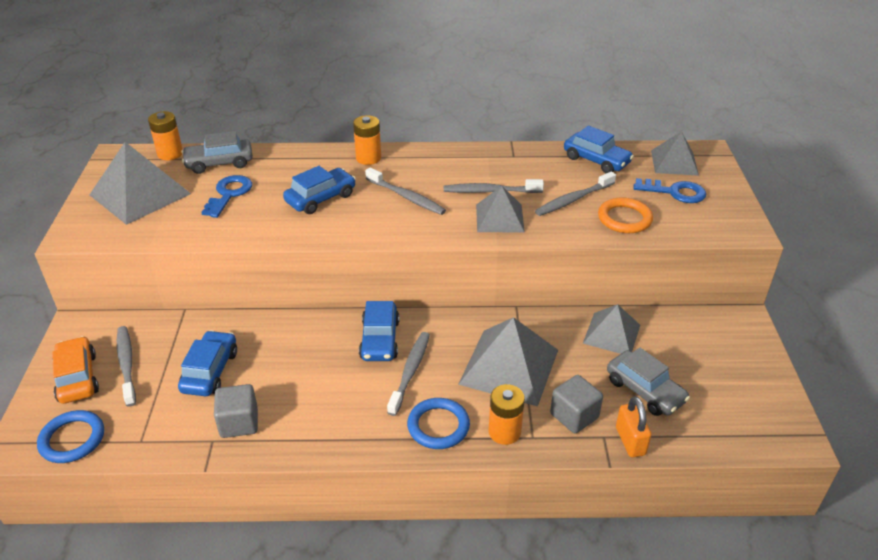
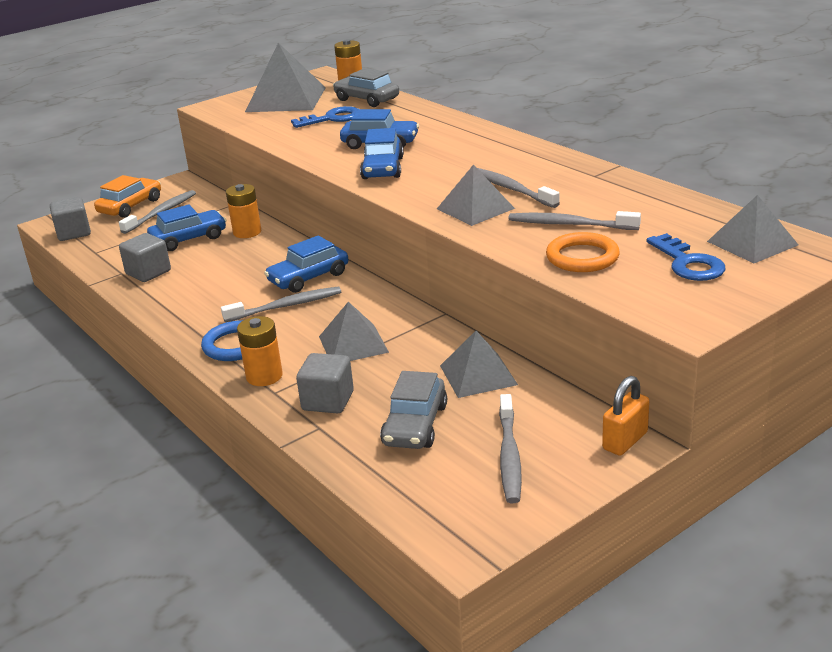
camera: 55 degrees right, 10 degrees down
blue ring [37,410,104,463] -> grey cube [50,197,91,241]
orange battery [353,115,381,165] -> orange battery moved to [226,184,261,238]
grey toothbrush [365,167,446,215] -> grey toothbrush moved to [499,394,522,503]
grey pyramid [458,317,558,407] -> grey pyramid [319,302,389,361], size x0.62
blue car [564,125,634,173] -> blue car moved to [360,128,404,179]
orange padlock [616,396,651,457] -> orange padlock moved to [602,376,650,456]

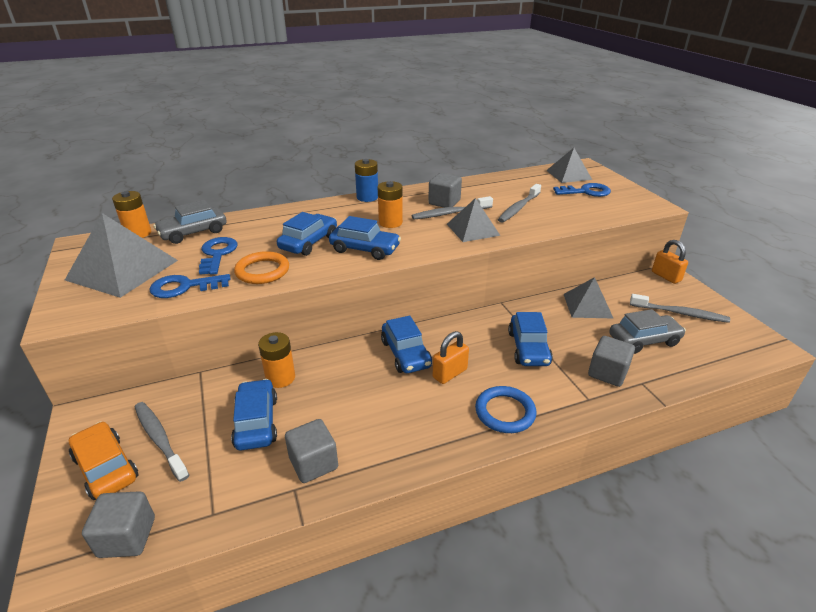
camera: 75 degrees left, 5 degrees up
grey toothbrush [221,286,341,322] -> orange padlock [433,331,469,384]
orange battery [237,316,283,386] -> orange battery moved to [378,181,403,228]
grey pyramid [319,302,389,361] -> blue car [508,312,553,366]
grey car [380,371,447,449] -> grey car turned 45 degrees counterclockwise [609,309,686,354]
orange ring [546,232,620,272] -> orange ring moved to [234,251,289,284]
none -> blue key [149,274,230,298]
none -> blue battery [355,159,378,202]
none -> grey cube [428,173,462,208]

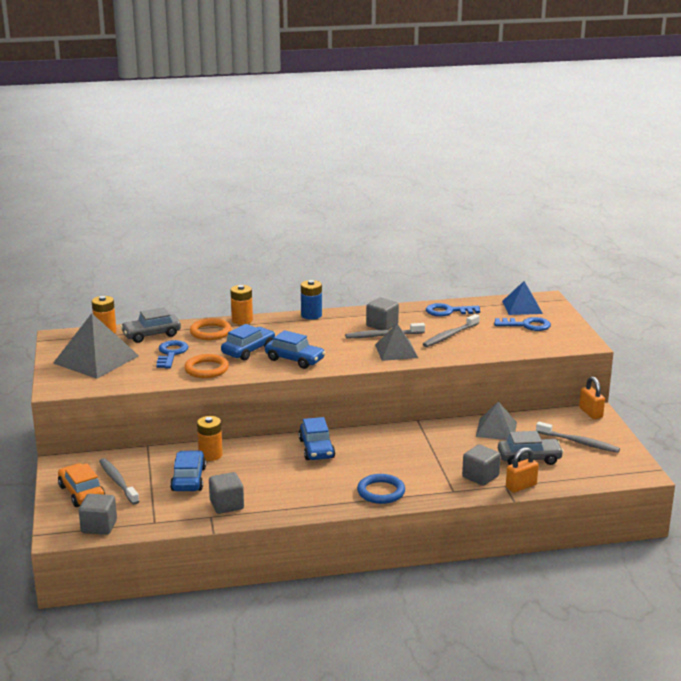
camera: 10 degrees right, 10 degrees down
blue key [149,274,230,298] -> blue key moved to [426,303,480,317]
orange battery [378,181,403,228] -> orange battery moved to [230,285,253,325]
orange padlock [433,331,469,384] -> orange padlock moved to [506,447,539,493]
blue car [508,312,553,366] -> none
grey pyramid [546,148,592,183] -> blue pyramid [502,281,543,315]
none -> orange ring [190,318,232,340]

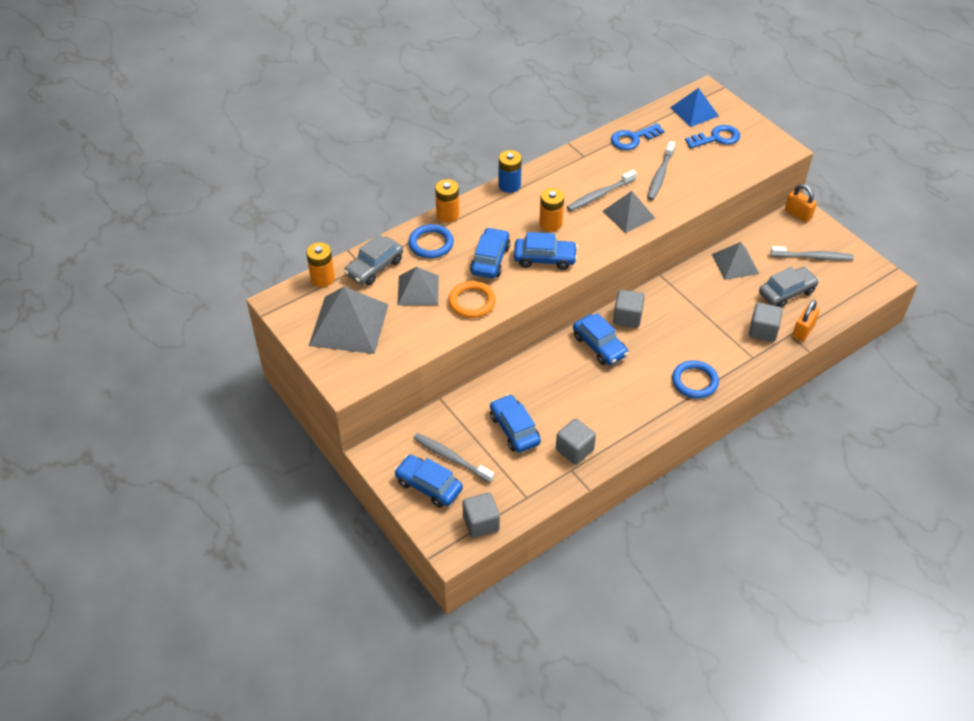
camera: 25 degrees left, 25 degrees up
orange car [58,463,105,507] -> blue car [394,455,463,508]
blue key [156,340,189,368] -> grey pyramid [397,267,439,305]
orange ring [190,318,232,340] -> blue ring [408,224,454,258]
orange battery [197,416,223,461] -> orange battery moved to [539,188,564,232]
grey cube [366,298,399,330] -> grey cube moved to [613,290,645,328]

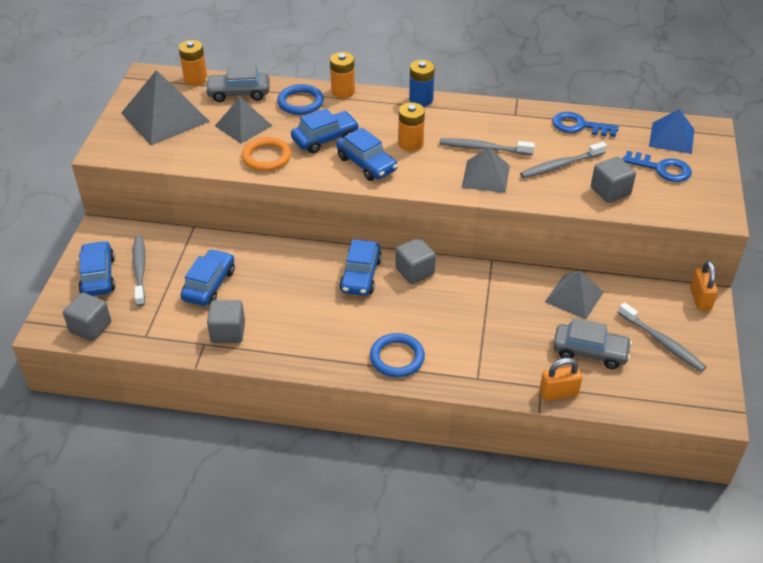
camera: 45 degrees right, 5 degrees down
grey cube [749,303,783,342] -> grey cube moved to [591,157,636,203]

